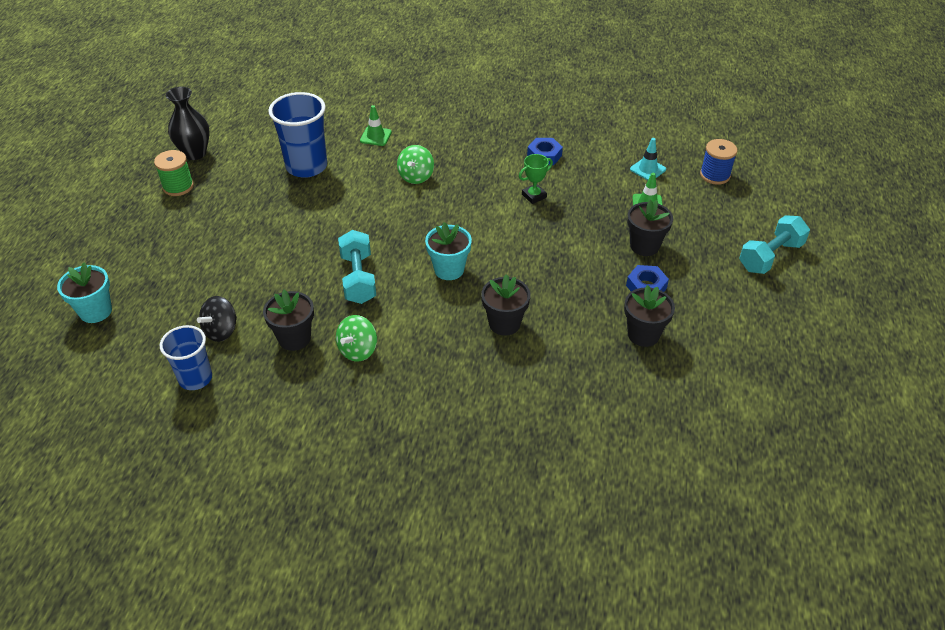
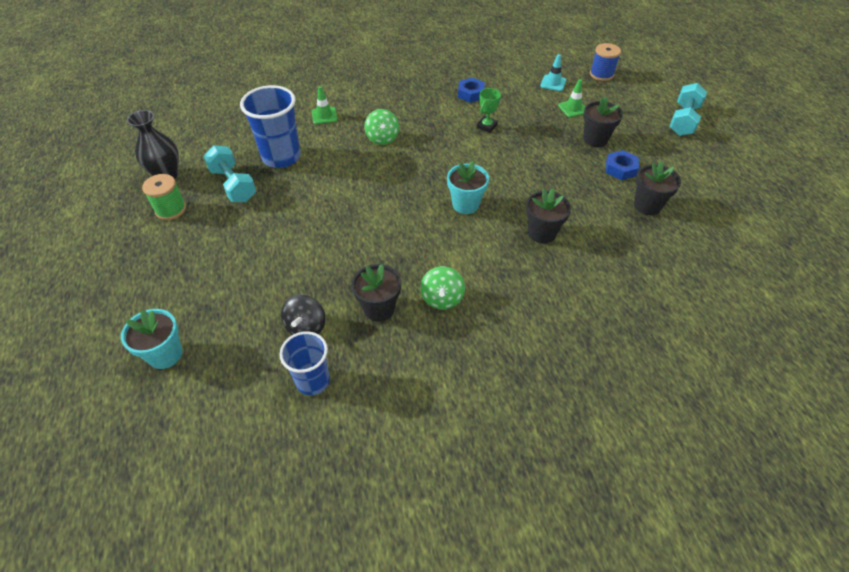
camera: 25 degrees left, 5 degrees up
turquoise dumbbell [338,230,376,304] -> turquoise dumbbell moved to [203,145,256,202]

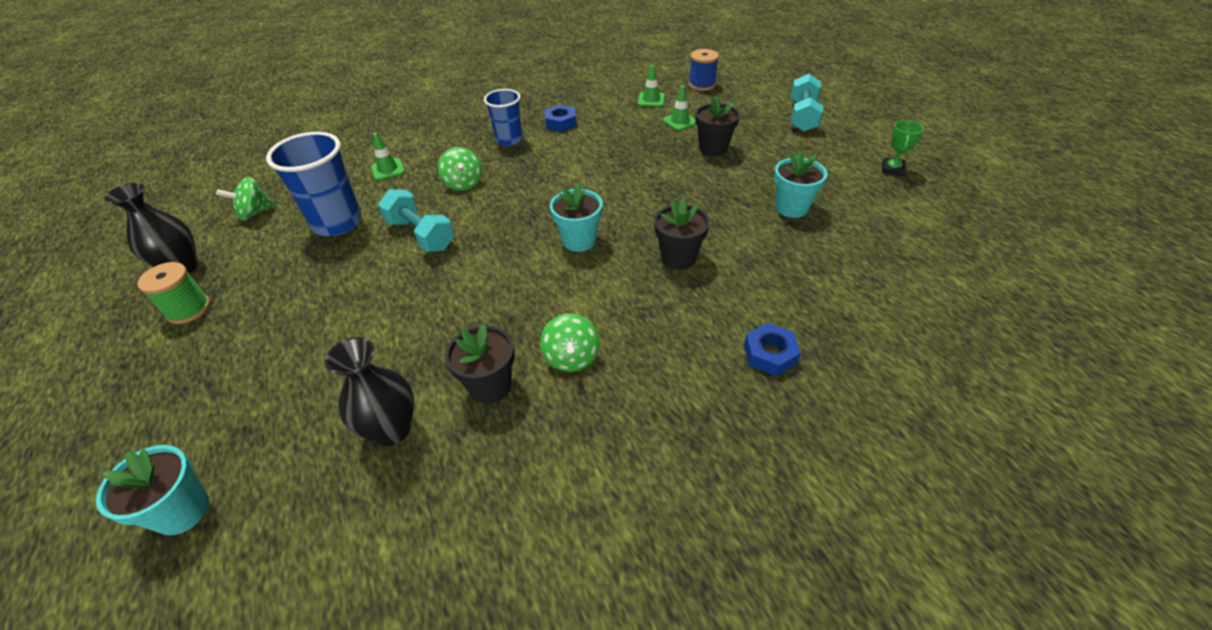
camera: 10 degrees left, 5 degrees down
turquoise dumbbell [203,145,256,202] -> turquoise dumbbell moved to [378,189,454,252]
blue cup [279,331,330,395] -> blue cup moved to [484,89,523,146]
black spinning top [281,294,325,335] -> black vase [325,337,414,446]
green trophy [477,88,501,133] -> green trophy moved to [882,120,924,177]
turquoise traffic cone [540,54,566,91] -> green traffic cone [638,65,665,107]
blue nut [606,150,639,180] -> blue nut moved to [744,323,801,376]
black flower pot [634,161,681,215] -> turquoise flower pot [774,151,828,218]
none -> green spinning top [216,177,276,220]

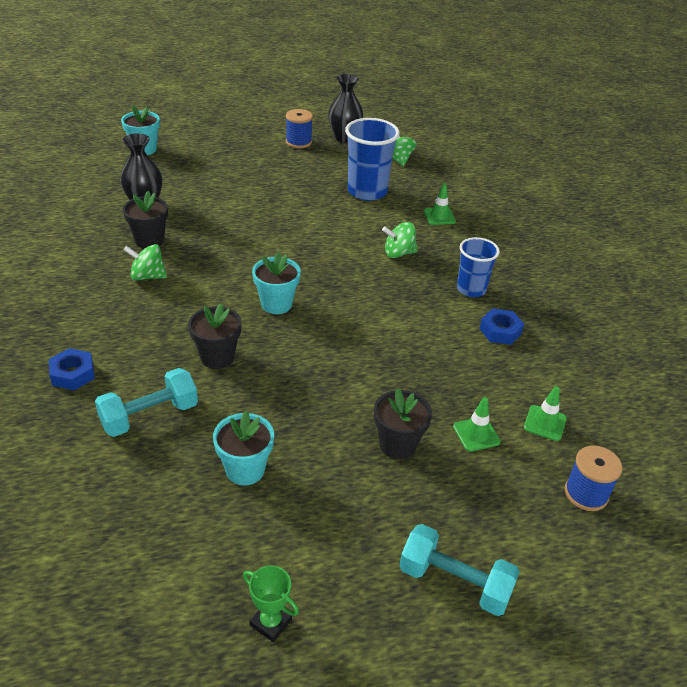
camera: 100 degrees right, 5 degrees down
green spool [137,262,210,324] -> blue spool [286,109,313,148]
turquoise dumbbell [378,189,454,252] -> turquoise dumbbell moved to [95,368,198,437]

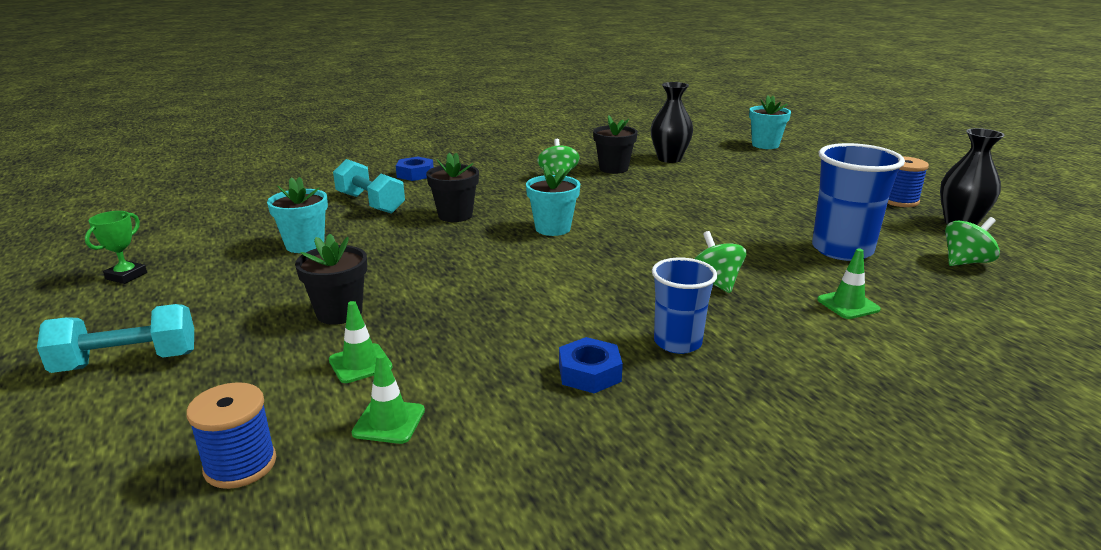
camera: 80 degrees right, 15 degrees down
turquoise dumbbell [399,524,520,616] -> turquoise dumbbell turned 60 degrees clockwise [37,304,194,373]

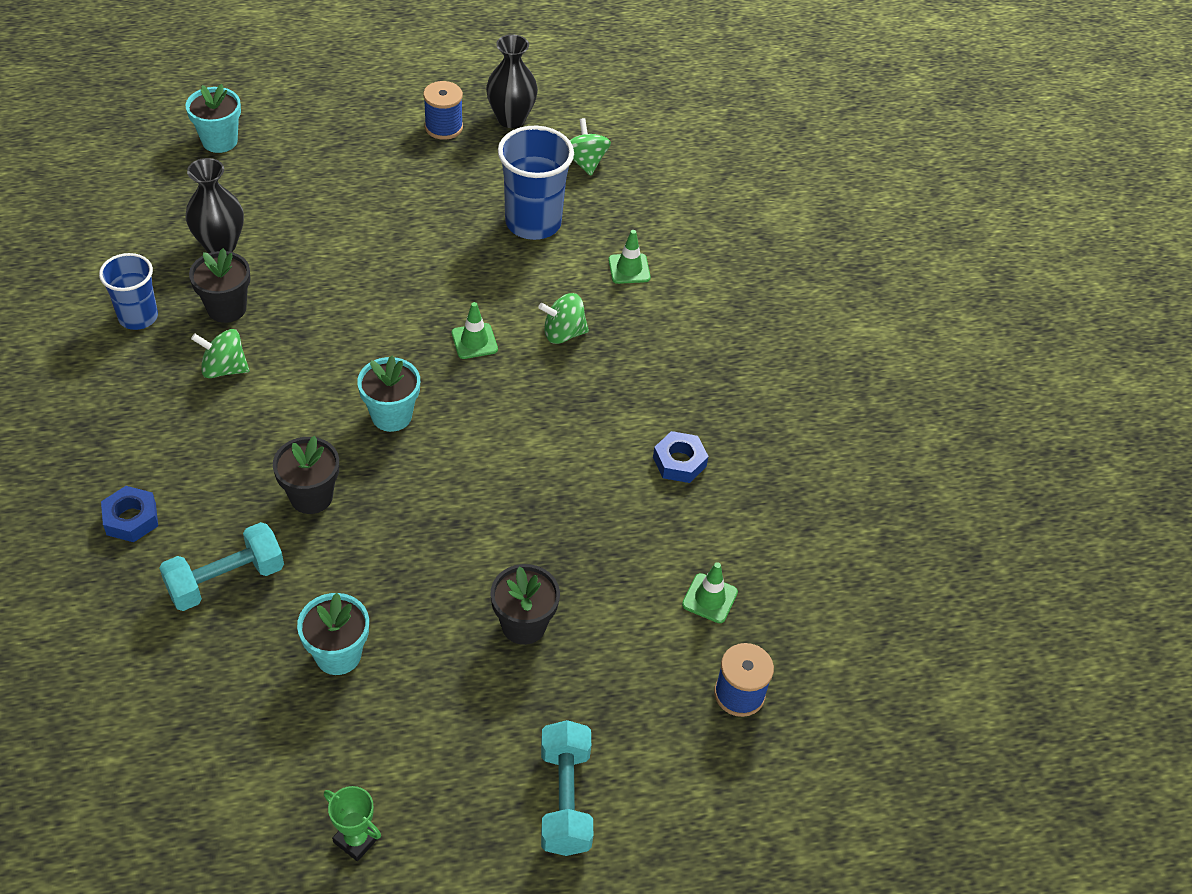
camera: 80 degrees left, 25 degrees up
green traffic cone [329,301,392,383] -> green traffic cone moved to [451,302,498,359]
blue cup [652,258,717,354] -> blue cup moved to [99,253,158,330]

